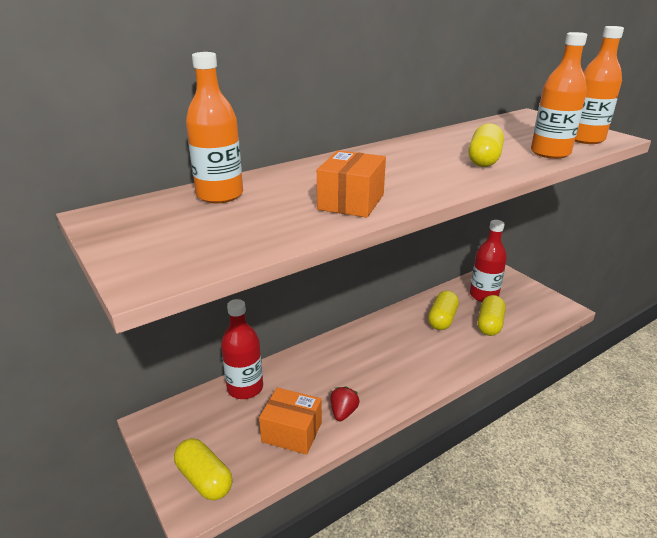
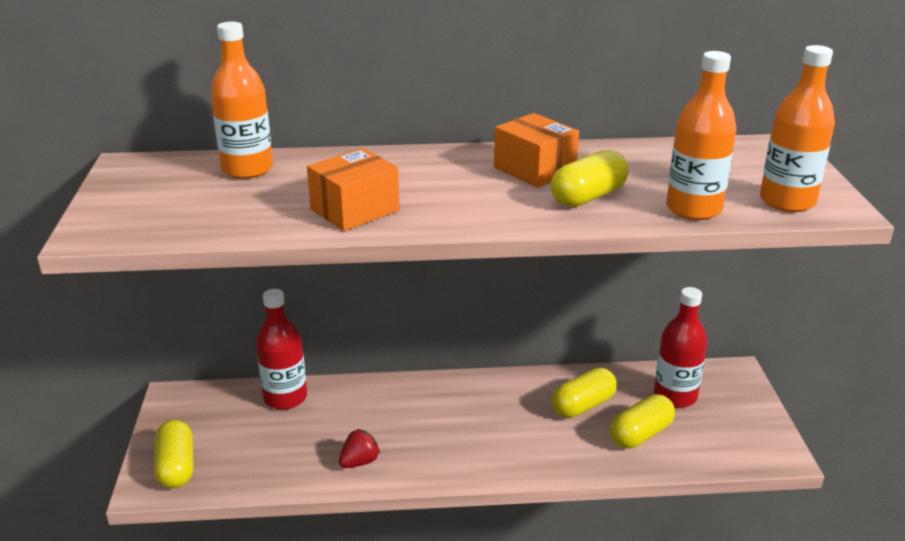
camera: 30 degrees right, 0 degrees up
orange box [259,388,322,455] -> orange box moved to [494,113,579,188]

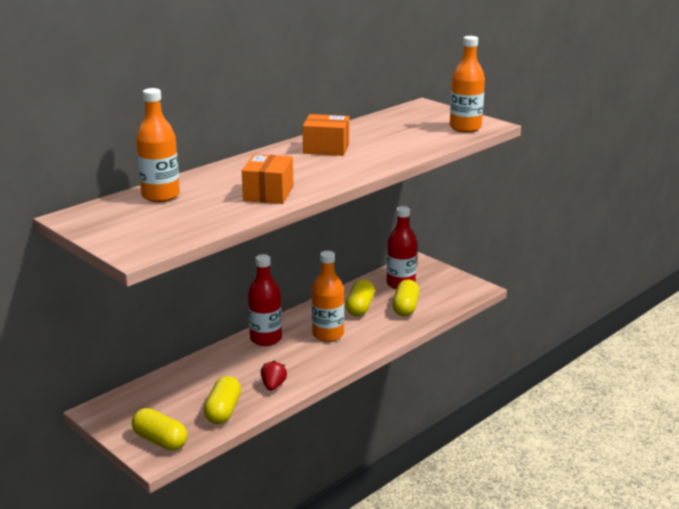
camera: 40 degrees left, 5 degrees down
red bottle [256,289,307,410] -> red bottle moved to [248,254,282,346]
yellow capsule [551,150,629,207] -> yellow capsule moved to [204,376,241,424]
orange bottle [666,51,737,220] -> orange bottle moved to [312,251,344,342]

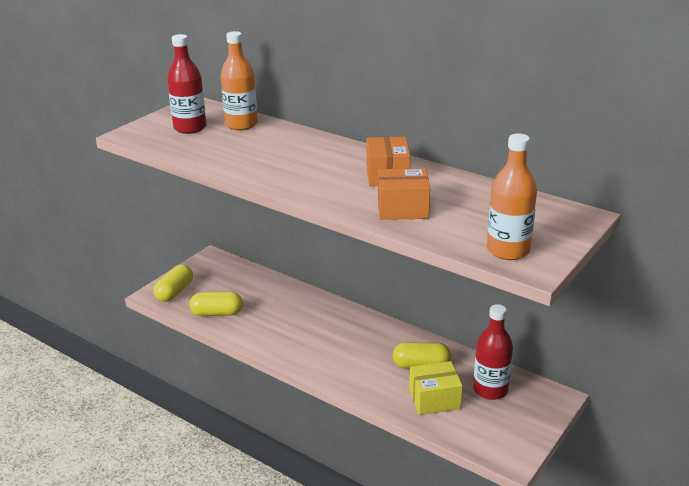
camera: 80 degrees right, 5 degrees up
orange box [242,154,294,204] -> orange box moved to [378,168,430,220]
red bottle [248,254,282,346] -> red bottle moved to [167,34,206,134]
red strawberry [261,360,287,391] -> none
orange bottle [312,251,344,342] -> none
yellow capsule [393,280,419,317] -> yellow box [409,361,463,415]

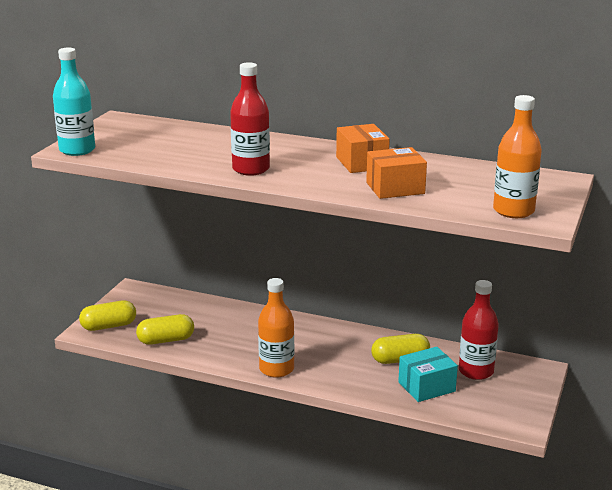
camera: 15 degrees left, 5 degrees down
yellow capsule [153,264,193,302] -> yellow capsule turned 60 degrees clockwise [79,301,136,331]
red bottle [167,34,206,134] -> red bottle moved to [230,62,270,176]
orange bottle [220,31,258,130] -> orange bottle moved to [258,278,294,378]
yellow box [409,361,463,415] -> turquoise box [398,347,458,402]
none -> turquoise bottle [53,47,95,156]

